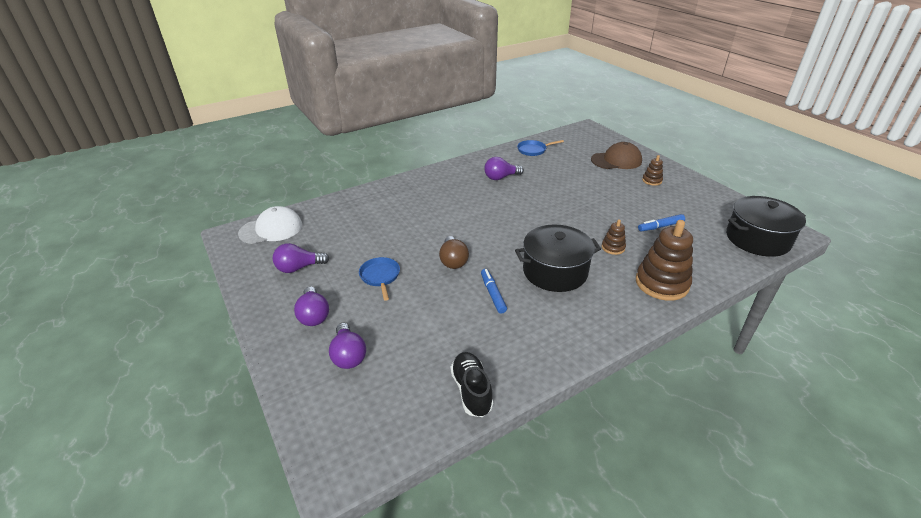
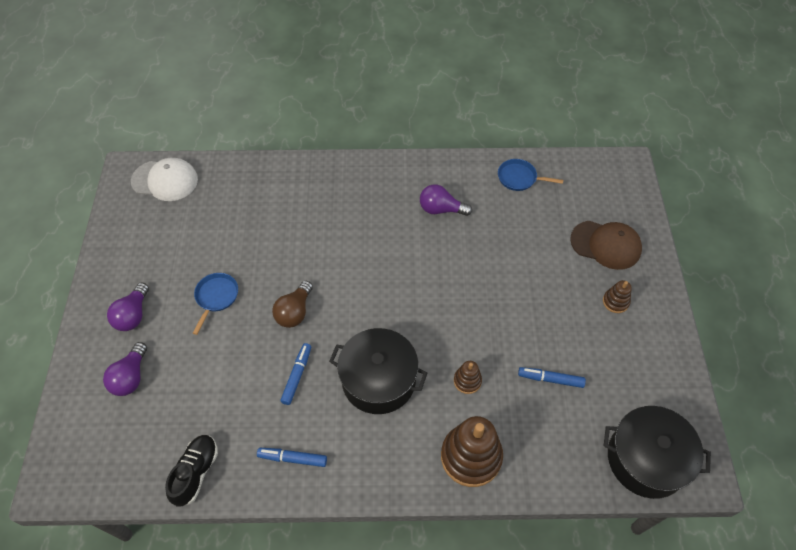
camera: 30 degrees right, 20 degrees up
purple light bulb [273,243,329,273] -> none
none -> blue marker [257,448,327,467]

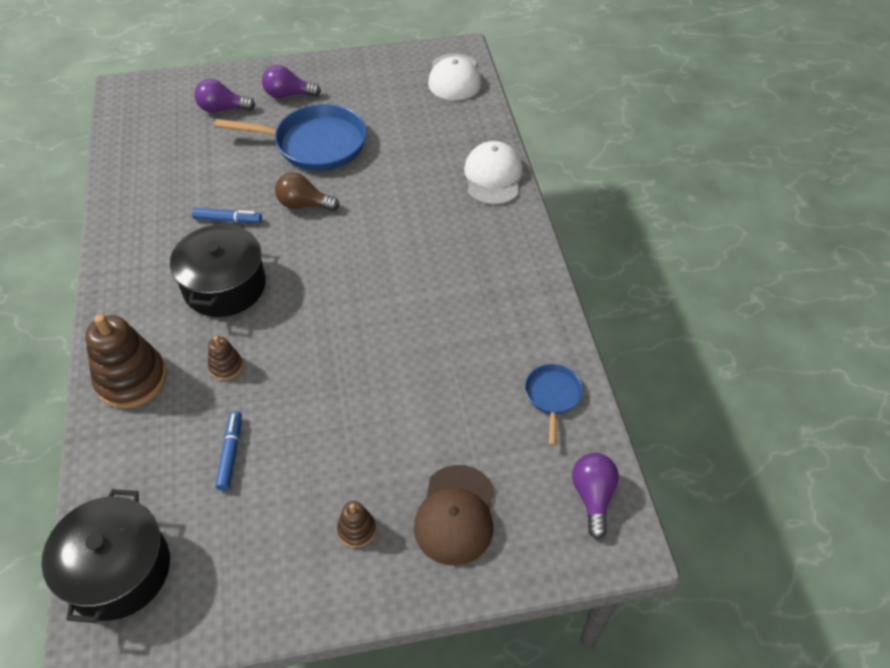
camera: 80 degrees right, 5 degrees down
black shoe [165,435,218,507] -> none
blue pan [193,273,238,335] -> blue pan [214,104,367,171], size x1.99
blue marker [257,448,327,467] -> none
purple light bulb [420,184,472,216] -> purple light bulb moved to [572,453,619,539]
none -> white cap [464,141,523,205]

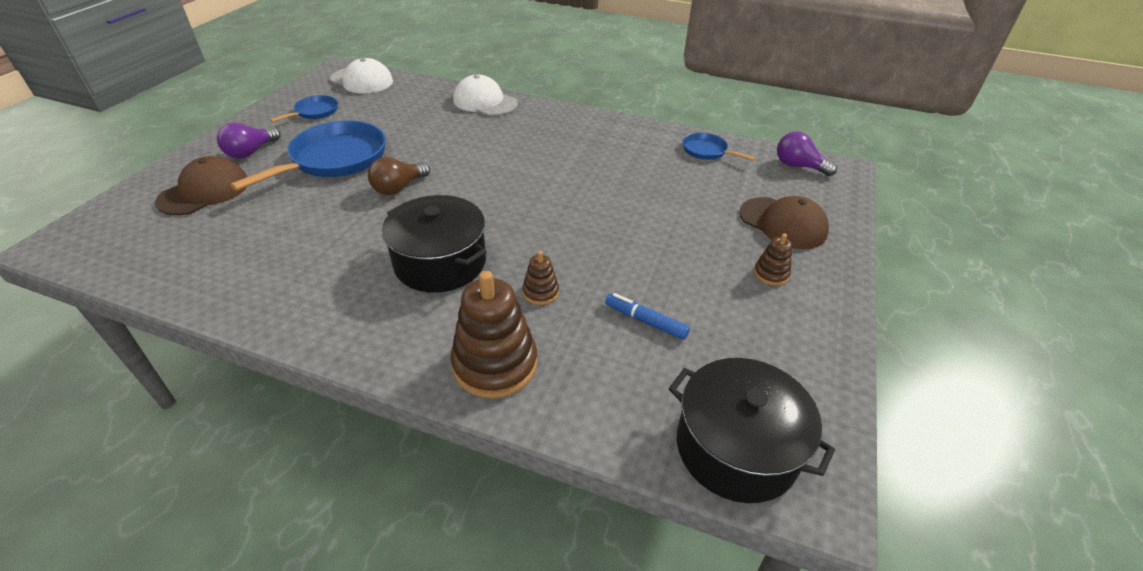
camera: 60 degrees left, 10 degrees down
blue marker [192,208,262,223] -> none
purple light bulb [194,79,255,113] -> brown cap [155,156,247,215]
none -> blue pan [270,95,338,122]

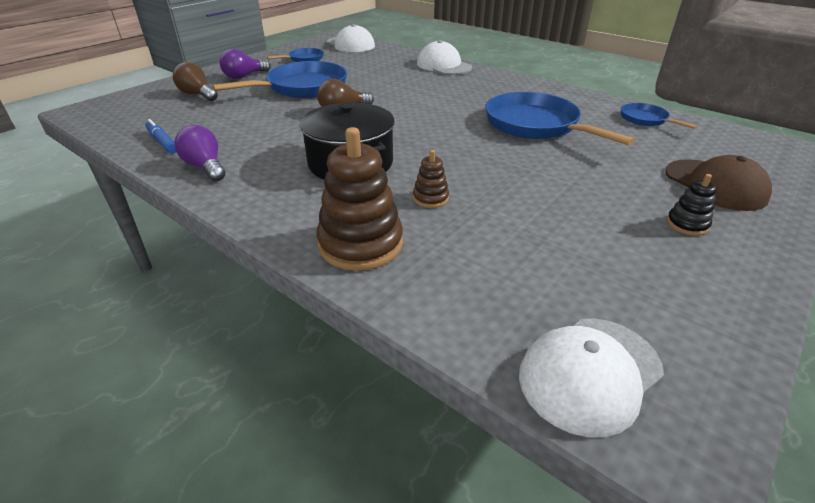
camera: 20 degrees right, 5 degrees down
brown cap [155,156,247,215] -> brown light bulb [173,62,218,101]
blue marker [605,293,690,340] -> blue marker moved to [145,119,176,154]
black pot [669,358,835,503] -> white cap [519,319,664,438]
brown stacking toy [754,233,792,286] -> black stacking toy [667,174,717,236]
purple light bulb [777,131,837,176] -> purple light bulb moved to [175,125,225,181]
none -> blue pan [485,92,635,146]

